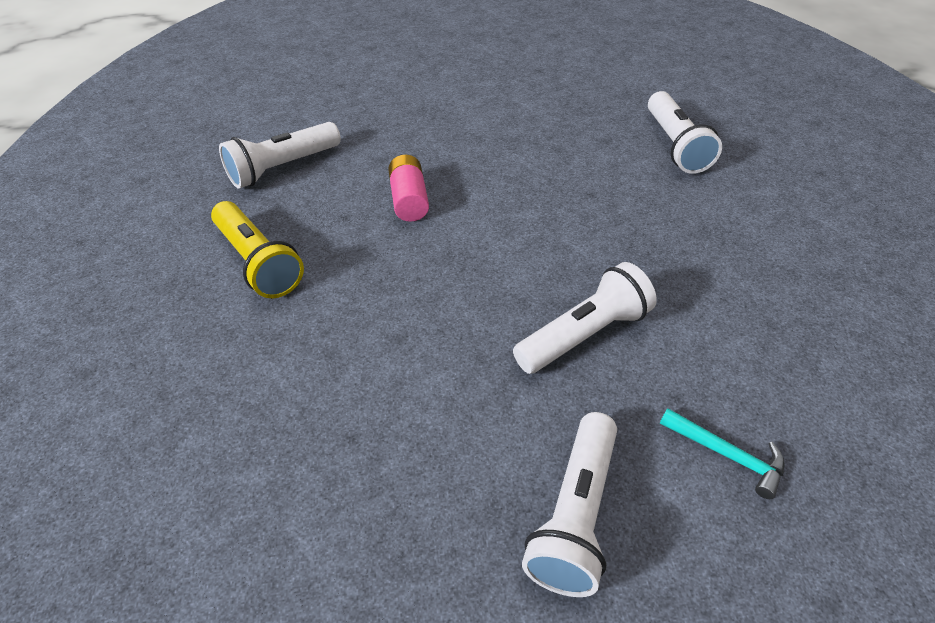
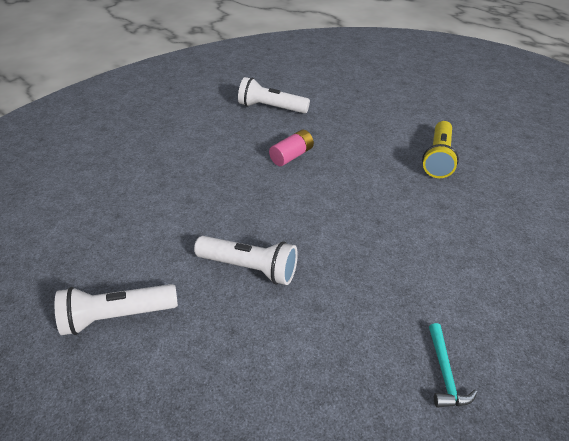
camera: 55 degrees right, 5 degrees down
yellow flashlight [211,201,304,298] -> yellow flashlight moved to [422,121,459,178]
white flashlight [648,91,722,174] -> none
turquoise hammer [660,408,785,499] -> turquoise hammer moved to [429,323,478,408]

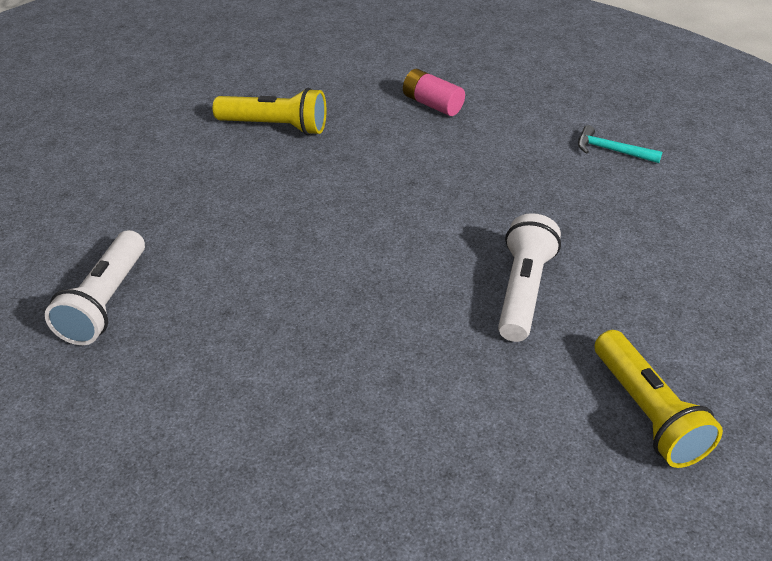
camera: 95 degrees left, 0 degrees up
white flashlight [55,284,178,335] -> yellow flashlight [595,330,723,468]
pink battery [269,130,314,166] -> pink battery moved to [403,69,465,116]
turquoise hammer [429,323,478,408] -> turquoise hammer turned 150 degrees counterclockwise [578,125,662,163]

